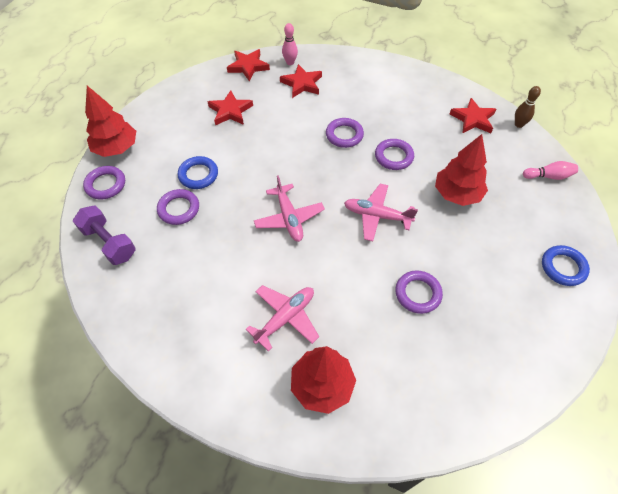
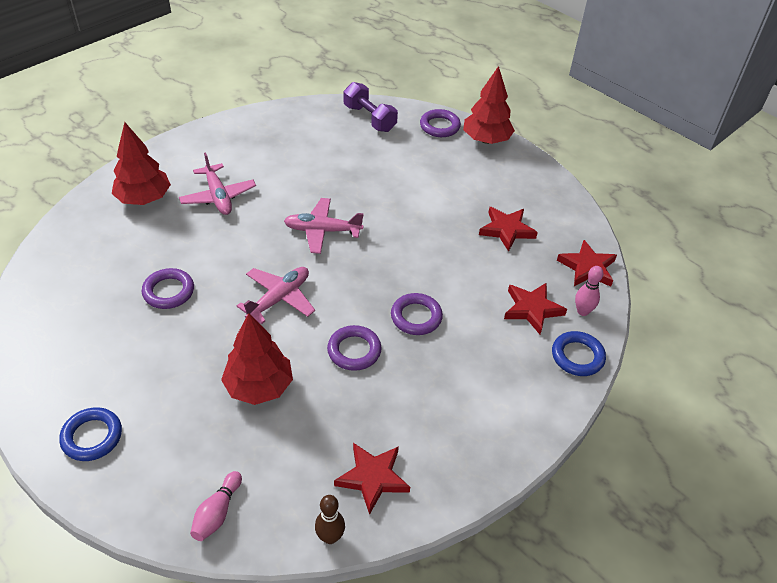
camera: 110 degrees right, 10 degrees down
purple dumbbell [73,205,136,265] -> purple dumbbell turned 75 degrees clockwise [344,82,398,132]
purple ring [157,189,199,225] -> none
blue ring [178,156,218,189] -> blue ring moved to [552,331,606,376]

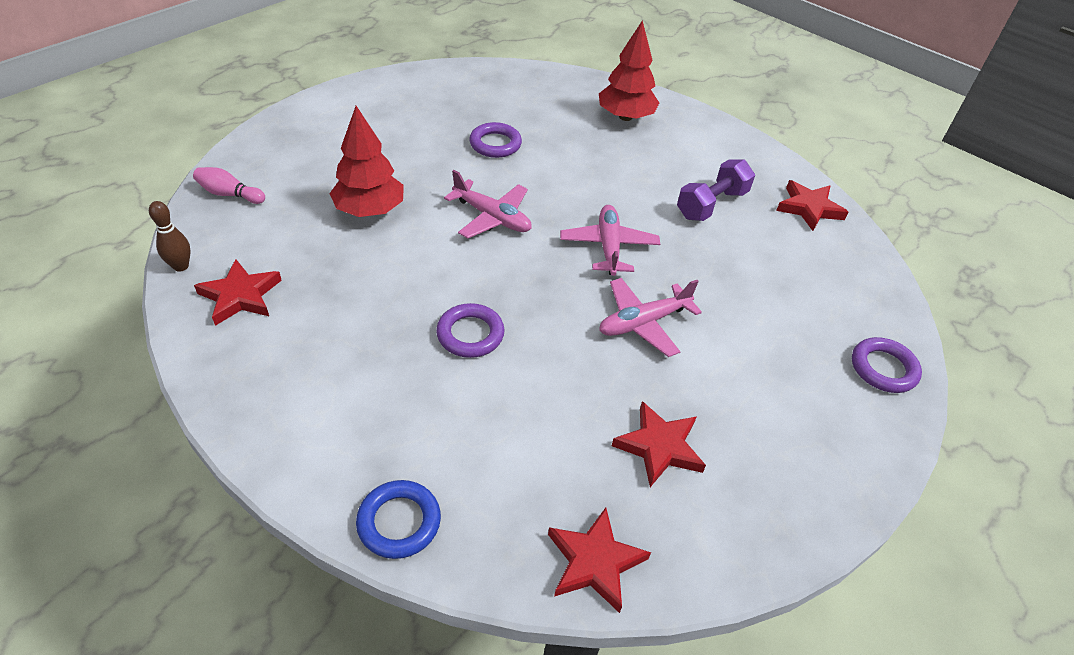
camera: 85 degrees right, 0 degrees up
blue ring [59,407,122,461] -> none
pink plane [179,152,256,215] -> pink plane moved to [599,278,702,357]
purple ring [327,325,382,371] -> none
purple dumbbell [344,82,398,132] -> purple dumbbell moved to [677,159,755,221]
red tree [463,66,515,144] -> none
red star [504,283,567,334] -> red star moved to [776,180,849,231]
pink bowling pin [575,266,603,316] -> none

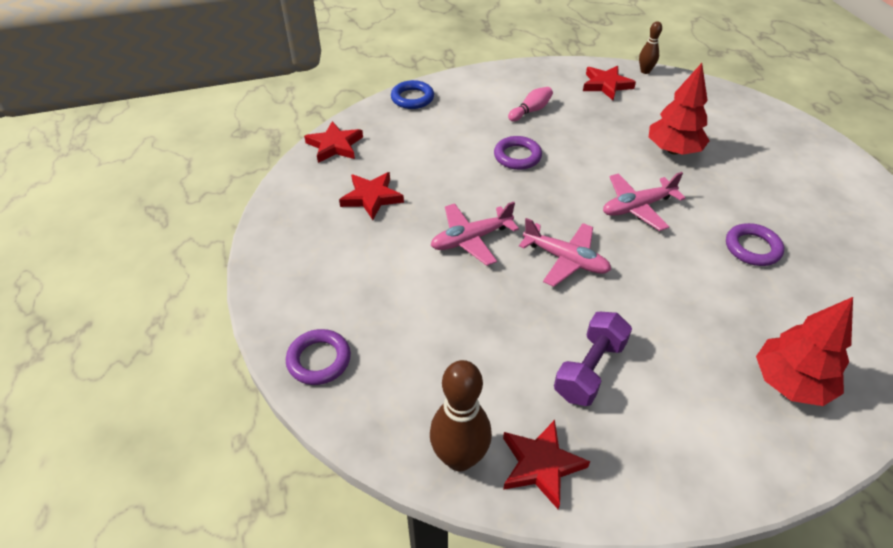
camera: 125 degrees right, 0 degrees up
pink bowling pin [193,167,265,204] -> pink bowling pin moved to [508,87,553,122]
pink plane [599,278,702,357] -> pink plane turned 120 degrees counterclockwise [431,202,519,266]
purple dumbbell [677,159,755,221] -> purple dumbbell turned 45 degrees clockwise [554,312,632,406]
none -> brown bowling pin [430,360,492,471]

